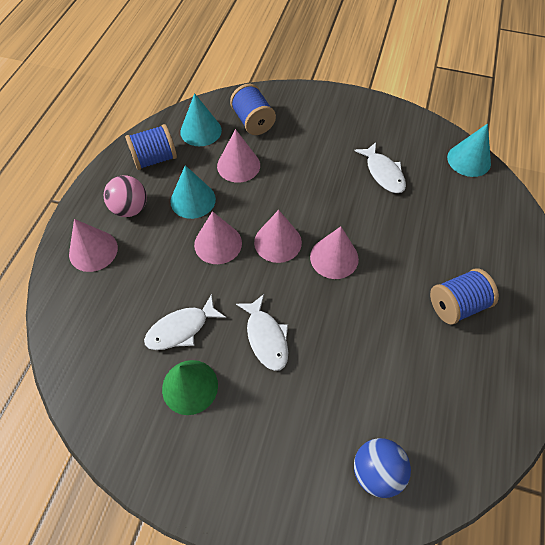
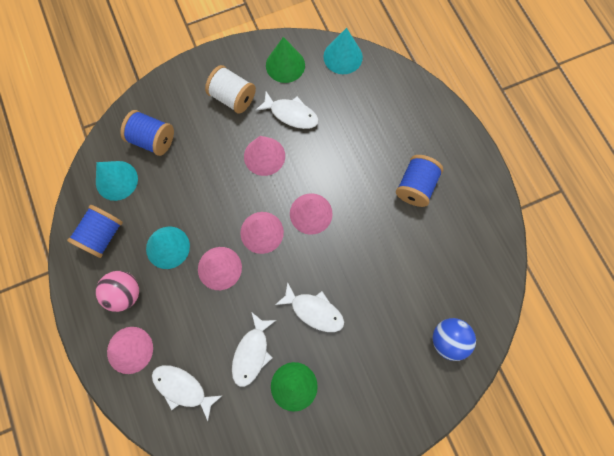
camera: 40 degrees left, 15 degrees up
pink cone [217,129,260,183] -> pink cone moved to [244,136,285,176]
none -> white fish [152,365,223,421]
none -> white spool [205,65,256,114]
none -> green cone [266,37,305,83]

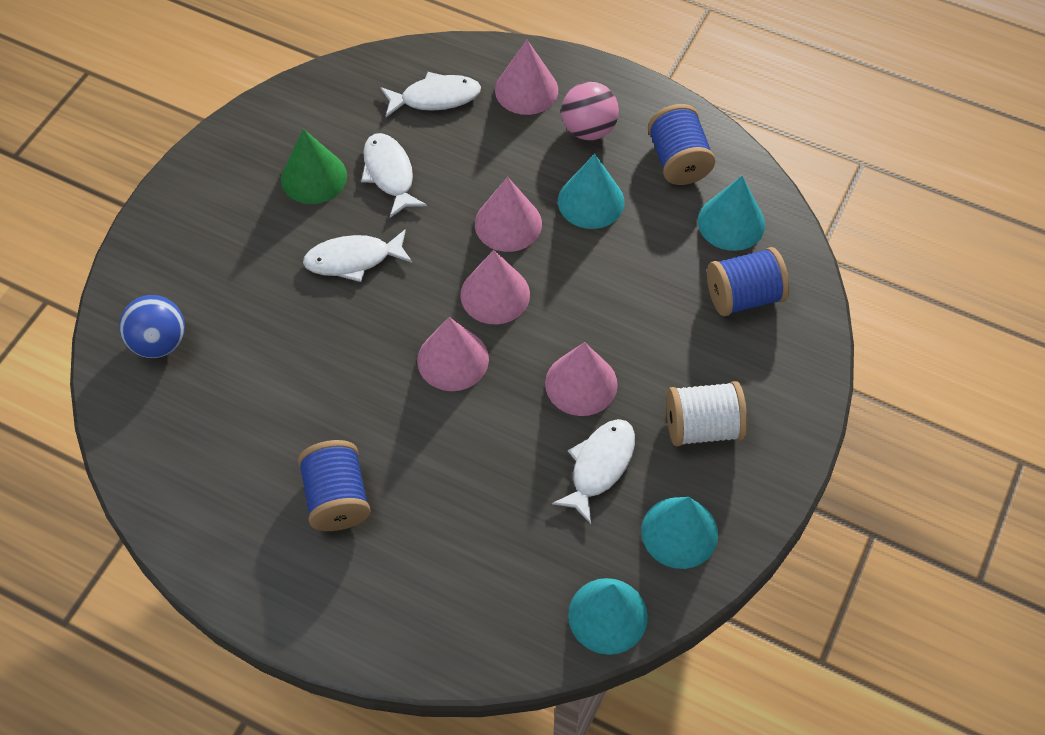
camera: 140 degrees right, 15 degrees down
white fish [256,91,319,129] -> white fish turned 135 degrees clockwise [552,419,635,524]
green cone [266,37,305,83] -> turquoise cone [641,497,718,569]

